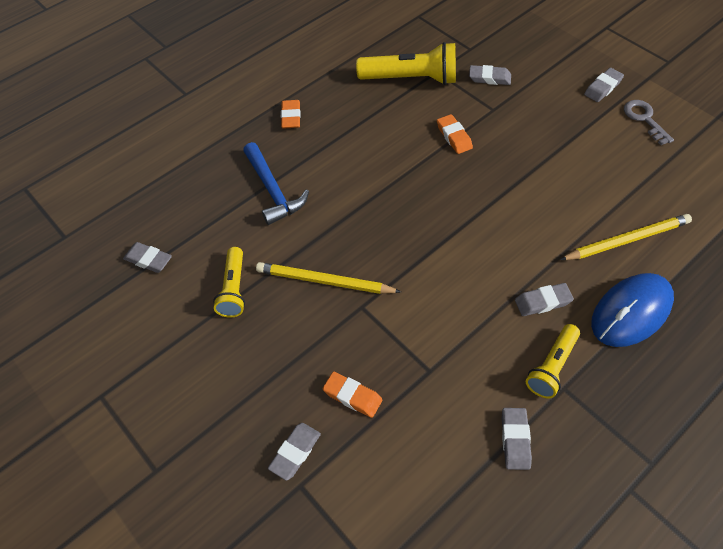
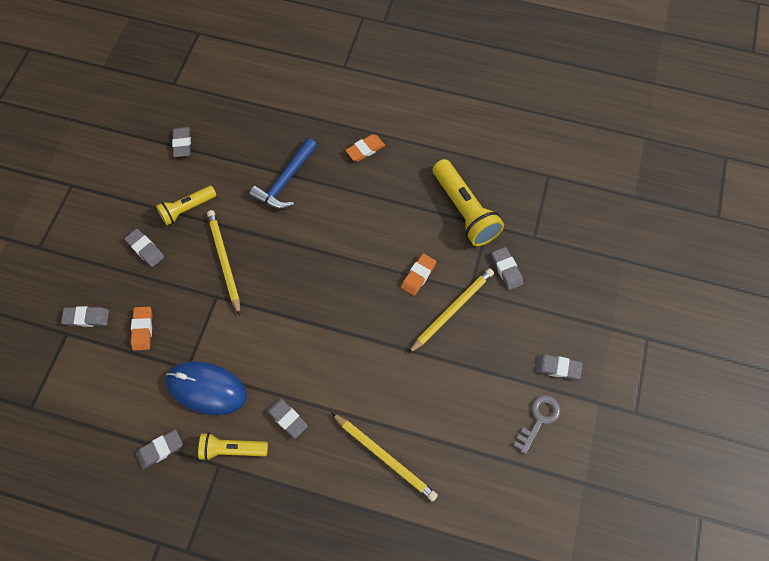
camera: 55 degrees right, 10 degrees up
blue mouse [591,273,674,347] -> blue mouse moved to [166,361,247,415]
none -> grey eraser [125,229,164,267]
none -> yellow pencil [408,268,494,354]

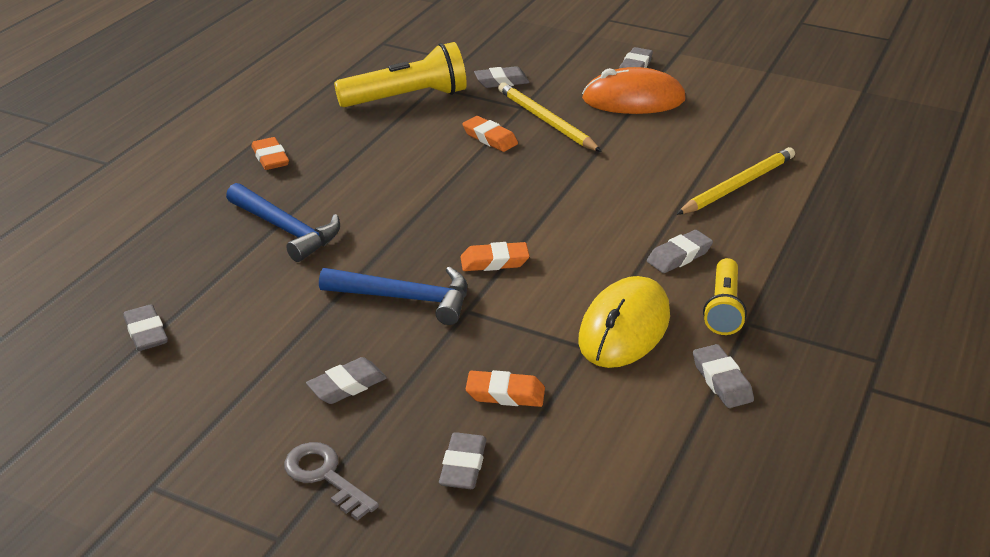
camera: 80 degrees left, 30 degrees down
yellow flashlight [156,186,216,225] -> none
blue mouse [166,361,247,415] -> yellow mouse [579,276,670,368]
grey eraser [172,127,191,157] -> grey eraser turned 60 degrees clockwise [123,304,168,351]
yellow pencil [207,210,240,316] -> blue hammer [319,267,467,325]
grey key [513,395,561,454] -> grey key moved to [284,442,379,521]
none -> orange eraser [461,242,529,271]
none -> orange mouse [582,67,686,114]

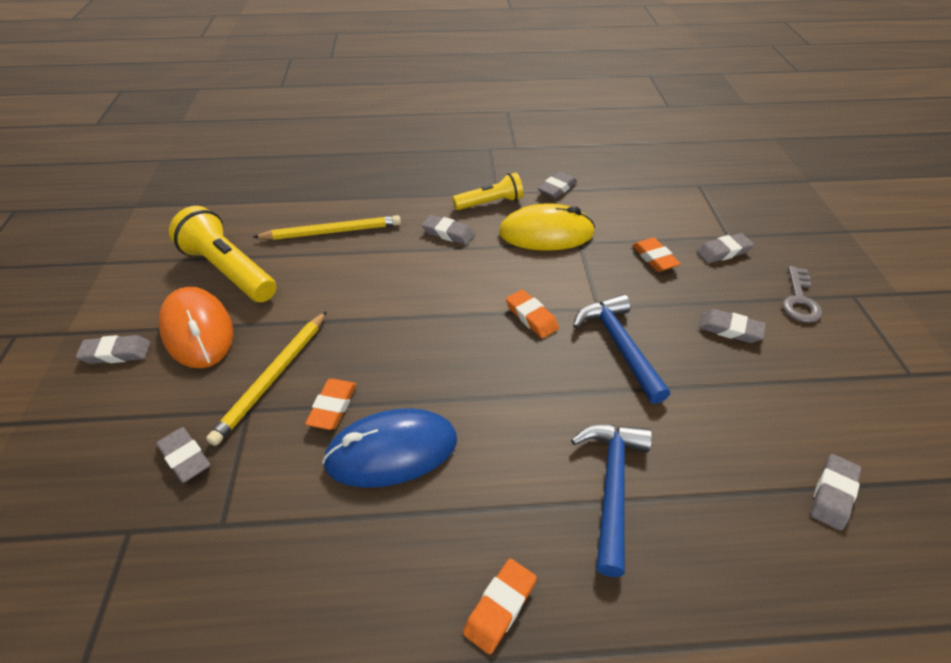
camera: 120 degrees left, 10 degrees up
yellow flashlight [334,42,467,107] -> yellow flashlight moved to [169,206,276,302]
yellow pencil [676,147,795,215] -> yellow pencil turned 150 degrees clockwise [253,215,401,240]
none -> blue mouse [322,408,457,488]

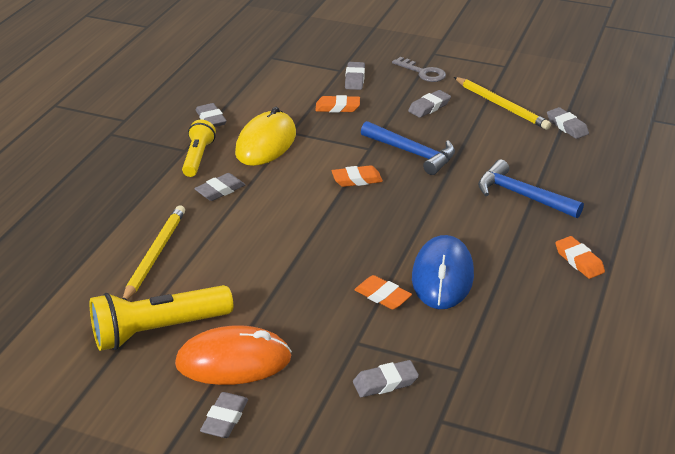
camera: 65 degrees left, 10 degrees down
yellow pencil [206,311,327,446] -> yellow pencil moved to [454,77,551,130]
blue hammer [573,294,670,404] -> blue hammer turned 150 degrees counterclockwise [361,121,455,175]

